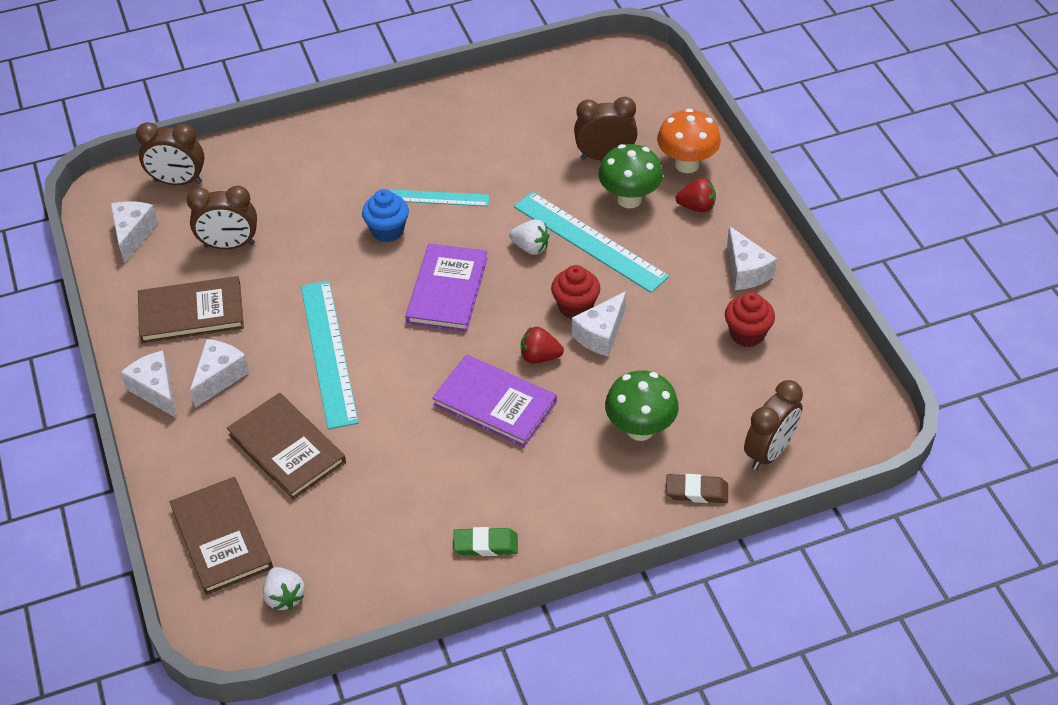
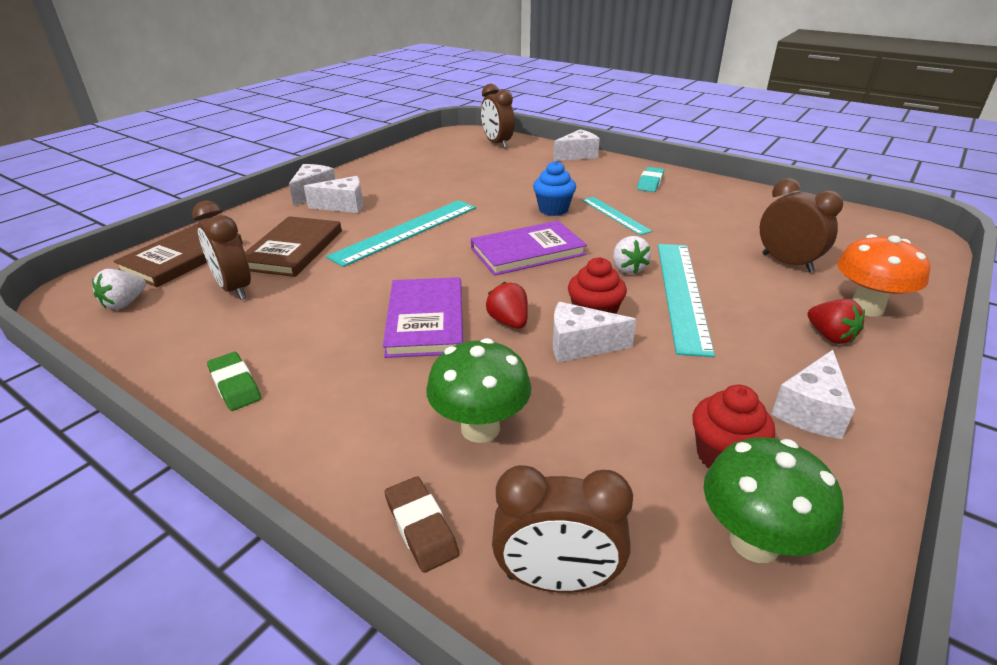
camera: 55 degrees right, 15 degrees down
white cheese [111,201,158,264] -> white cheese moved to [553,129,600,161]
brown book [138,276,244,343] -> none
brown clock [187,186,257,249] -> brown clock moved to [192,201,251,300]
green mushroom [598,144,663,208] -> green mushroom moved to [704,437,844,563]
none -> turquoise eraser [637,167,664,192]

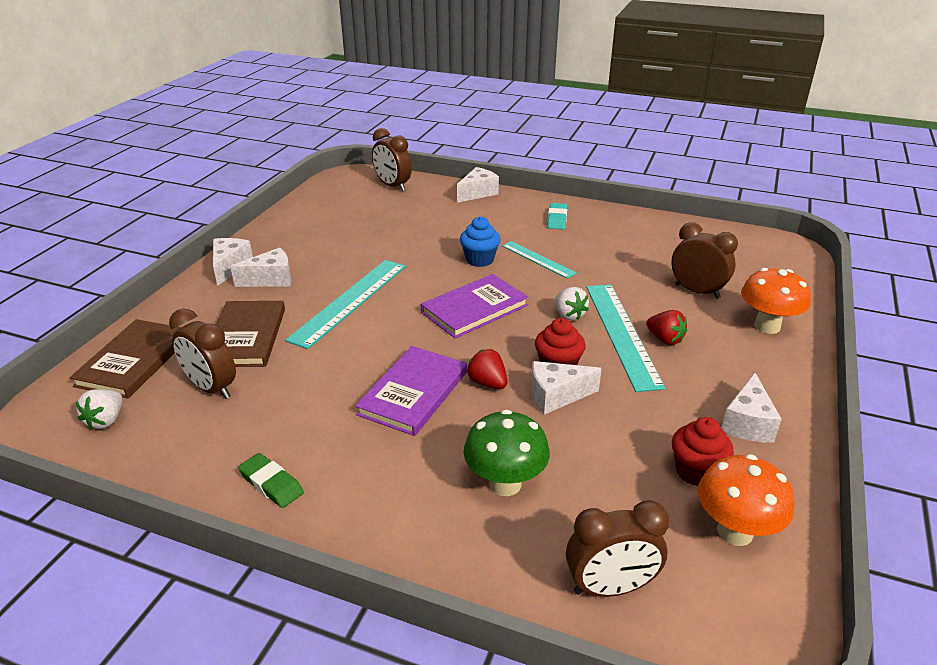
camera: 15 degrees left, 0 degrees up
purple book [383,277,463,358] -> purple book turned 45 degrees clockwise [355,346,467,436]
brown eraser [385,476,459,573] -> none
green mushroom [704,437,844,563] -> orange mushroom [698,454,794,546]
red strawberry [807,299,865,344] -> red strawberry moved to [646,310,687,345]

